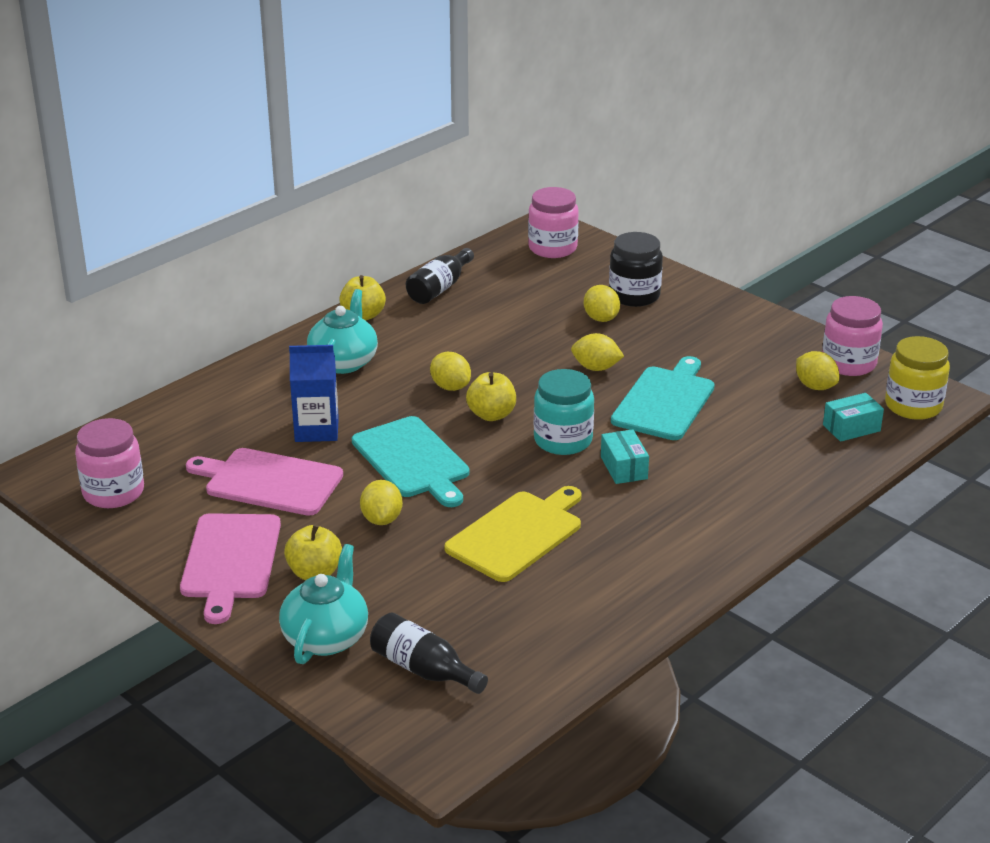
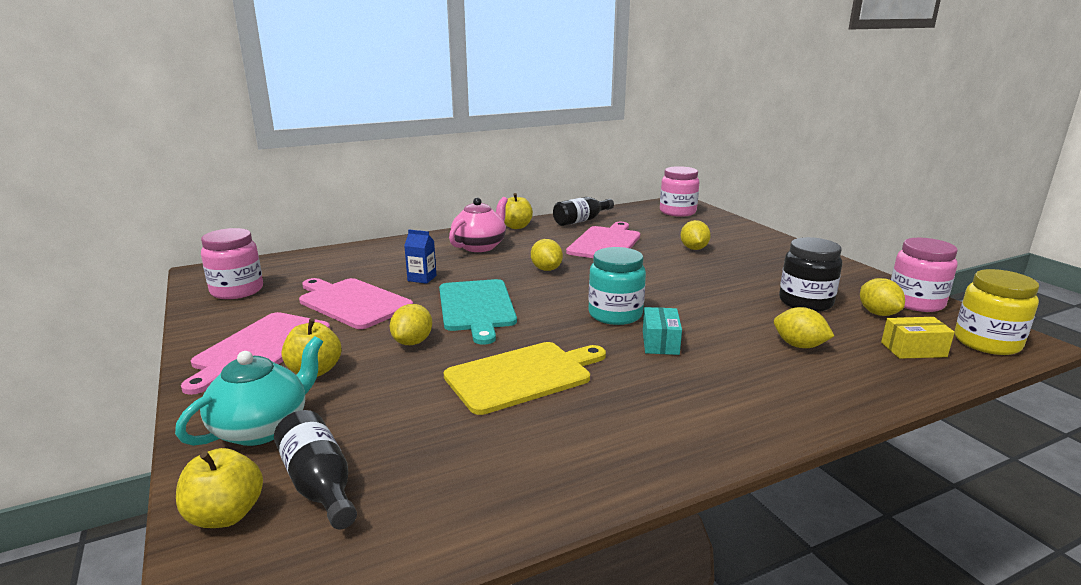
camera: 20 degrees right, 10 degrees down
blue carton [289,345,339,442] -> blue carton [404,230,436,284], size x0.62
turquoise teapot [307,289,378,374] -> pink teapot [449,197,508,252]
yellow apple [466,372,516,421] -> yellow apple moved to [176,448,263,528]
yellow lemon [571,333,624,371] -> yellow lemon moved to [774,307,834,348]
black jar [609,232,663,307] -> black jar moved to [779,237,842,312]
turquoise cutting board [611,356,715,440] -> none
turquoise box [823,393,884,442] -> yellow box [881,317,955,359]
none -> pink cutting board [566,222,640,258]

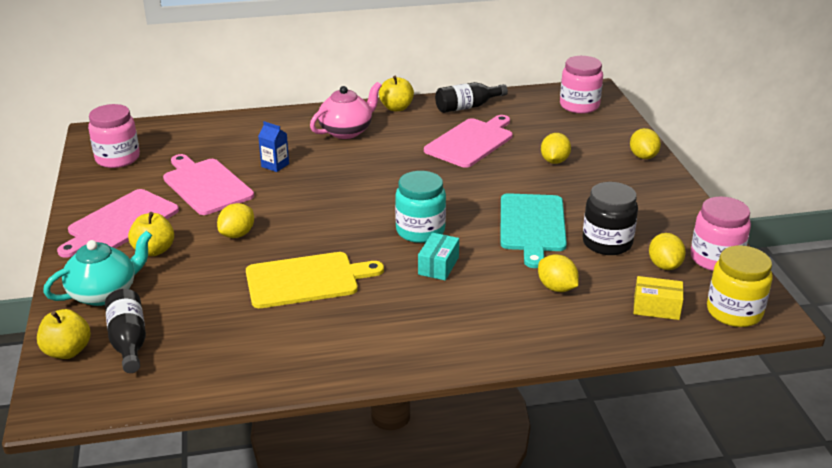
camera: 15 degrees right, 10 degrees up
turquoise cutting board [439,279,517,345] -> turquoise cutting board moved to [500,193,567,268]
yellow lemon [531,239,563,271] -> yellow lemon moved to [630,128,661,159]

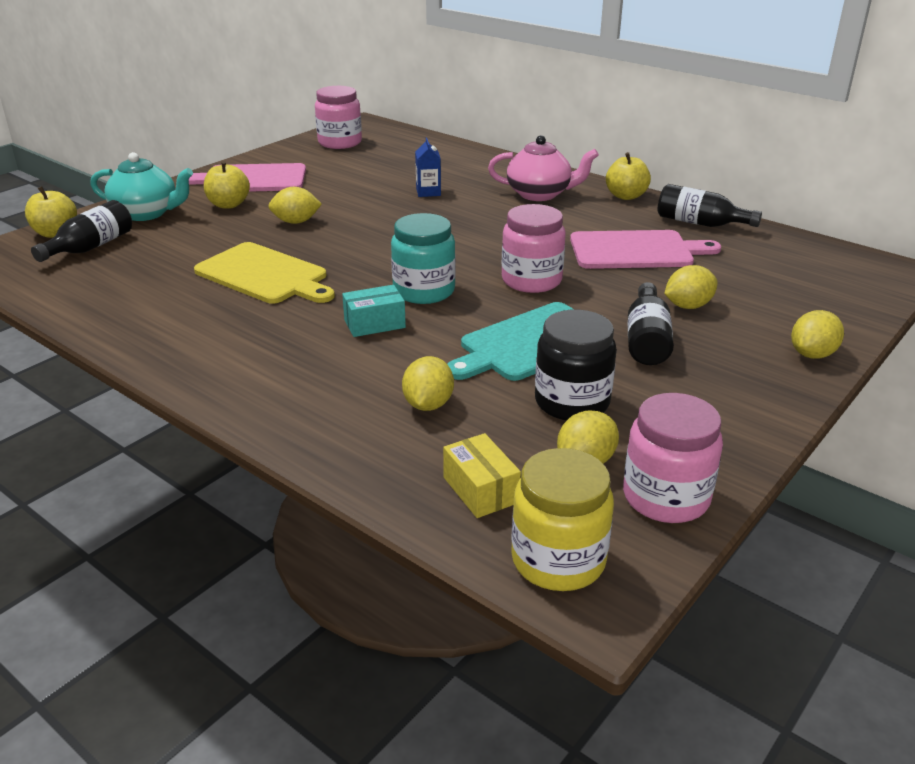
camera: 50 degrees right, 0 degrees up
pink cutting board [163,154,254,215] -> none
pink jar [560,56,603,114] -> pink jar moved to [502,204,566,293]
none -> black bottle [628,282,674,365]

